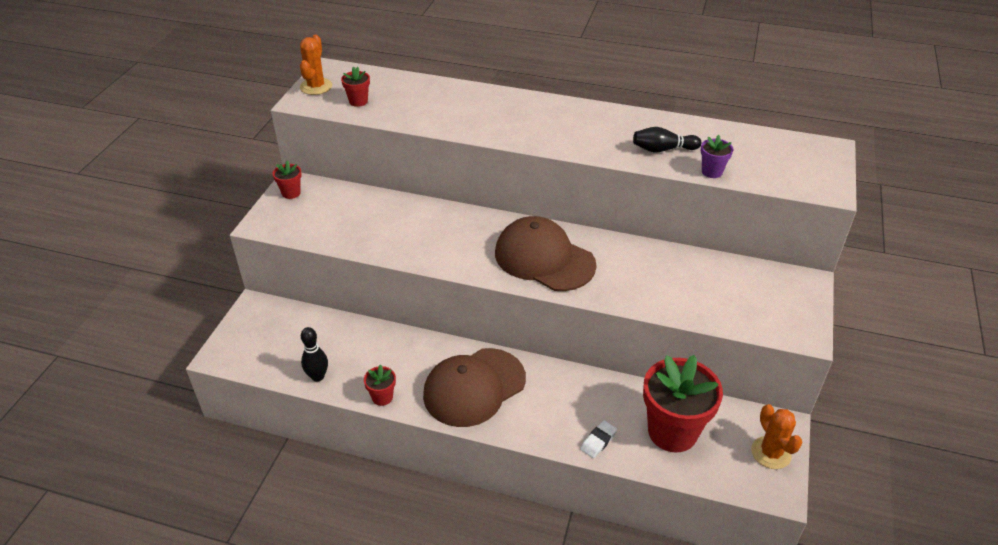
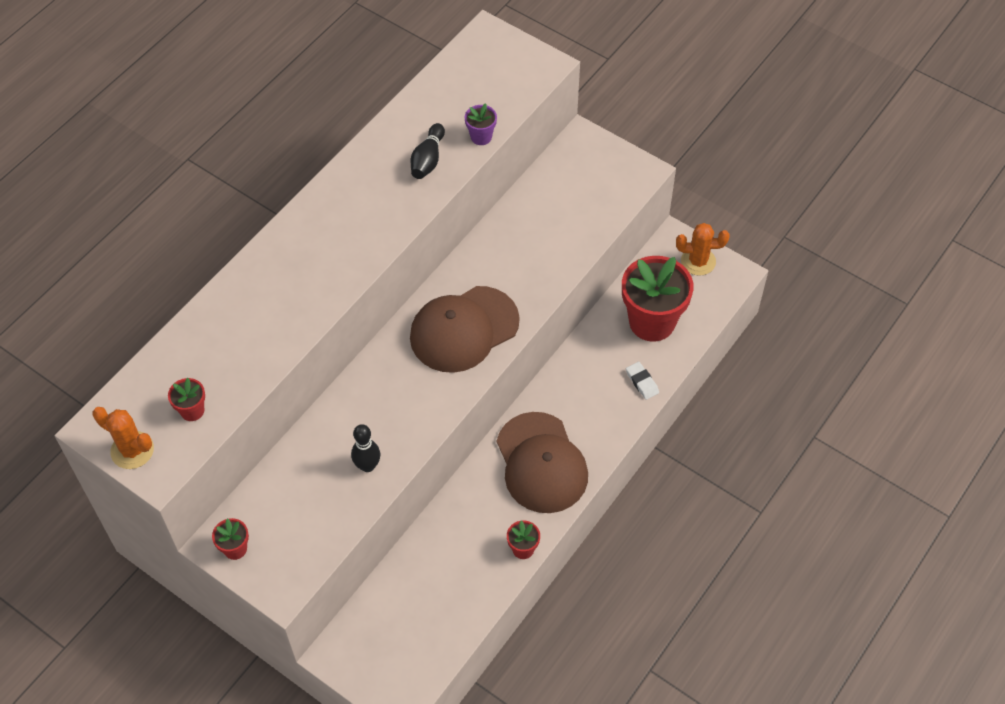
camera: 70 degrees left, 15 degrees up
black bowling pin [301,327,328,382] -> black bowling pin moved to [351,424,380,472]

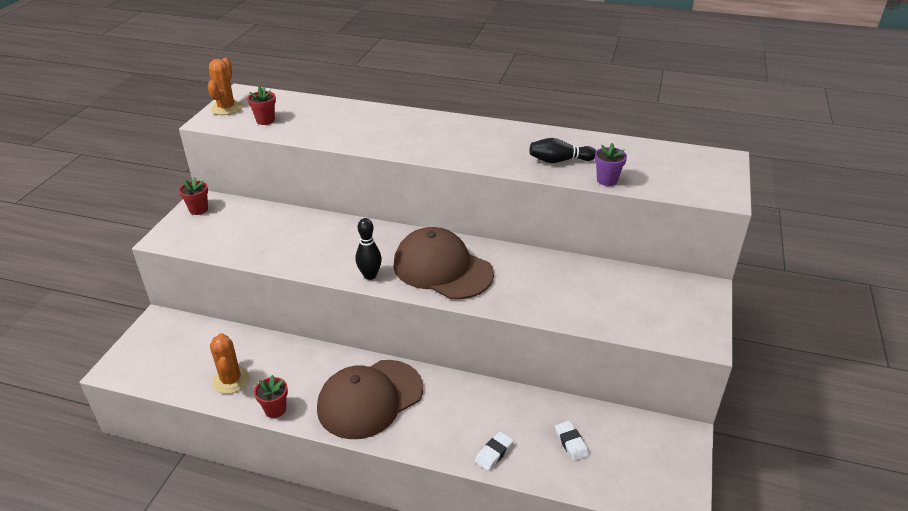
camera: 70 degrees right, 20 degrees down
black bowling pin [351,424,380,472] -> black bowling pin moved to [356,218,382,280]
red flower pot [622,256,694,342] -> white eraser [555,421,589,461]
orange cactus [676,223,730,276] -> orange cactus moved to [210,333,250,394]

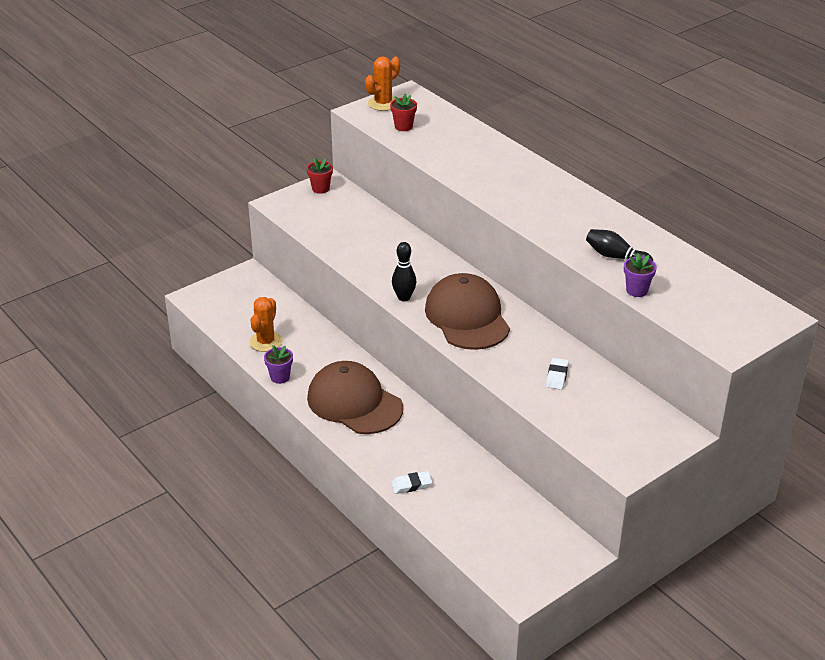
camera: 35 degrees right, 0 degrees up
red flower pot [254,375,288,418] -> purple flower pot [264,345,293,384]
brown cap [317,360,423,439] -> brown cap turned 45 degrees clockwise [307,361,403,434]
white eraser [555,421,589,461] -> white eraser moved to [546,358,569,390]

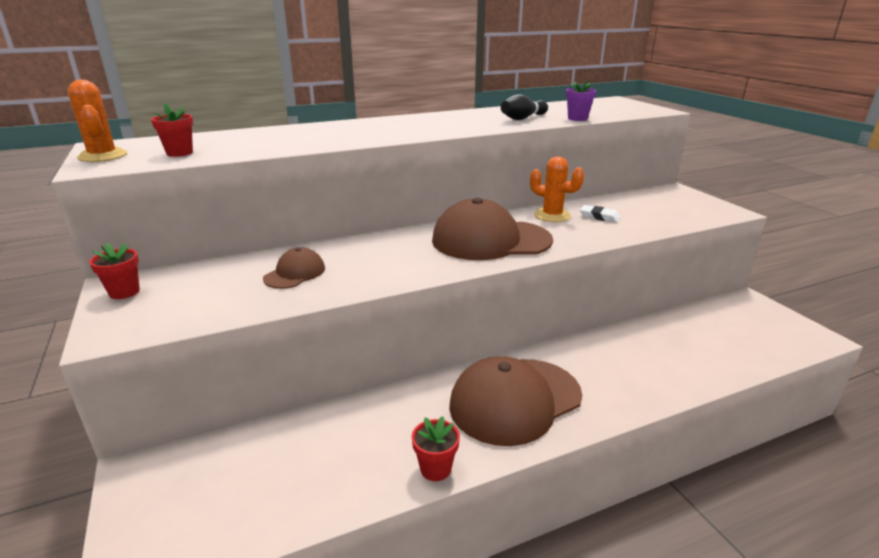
camera: 75 degrees left, 10 degrees down
orange cactus [249,297,282,352] -> orange cactus moved to [530,156,584,222]
purple flower pot [264,345,293,384] -> red flower pot [412,416,460,481]
white eraser [391,471,432,494] -> none
black bowling pin [392,242,416,302] -> none
none -> brown cap [263,247,325,289]

